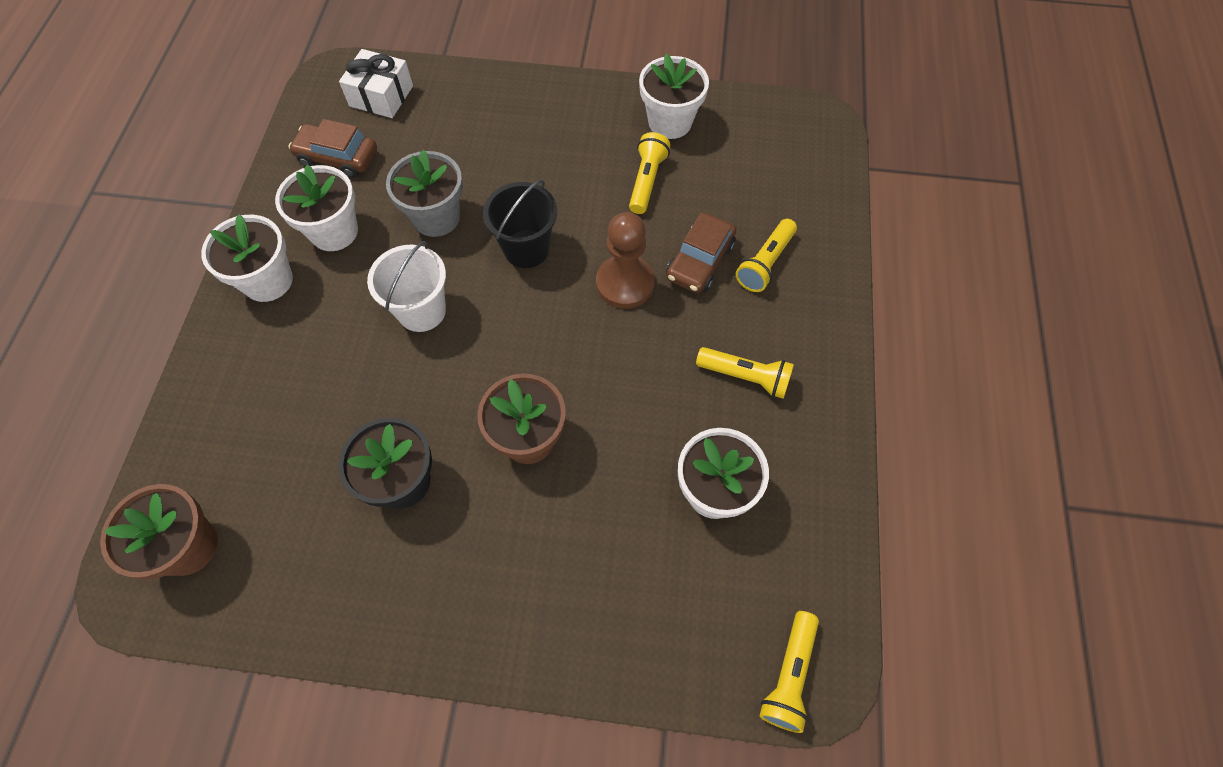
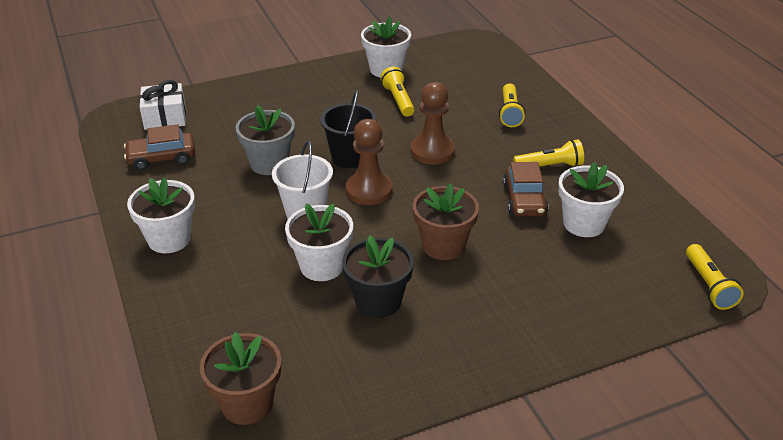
camera: 30 degrees left, 25 degrees down
white flower pot [275,165,358,251] -> white flower pot moved to [285,203,353,281]
brown car [666,213,736,293] -> brown car moved to [503,162,549,216]
none -> brown pawn [346,119,393,205]

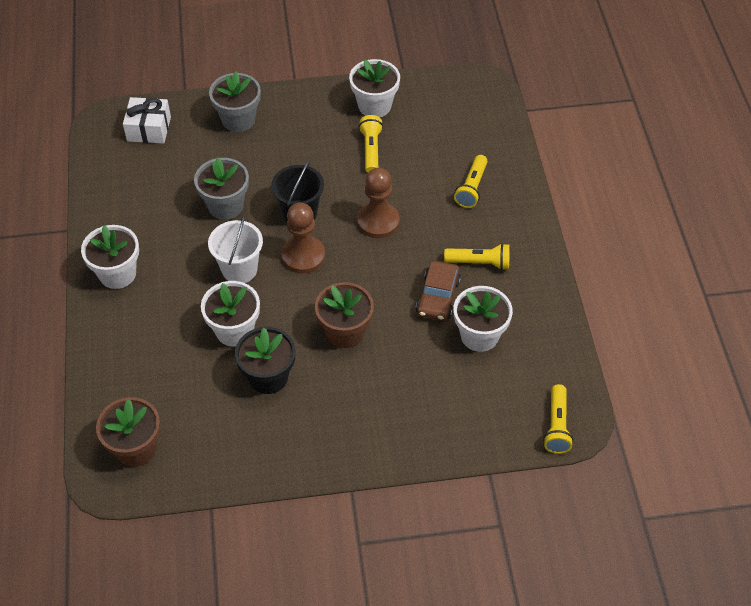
camera: 15 degrees right, 15 degrees up
brown car [124,124,195,170] -> none
none -> grey flower pot [209,71,261,132]

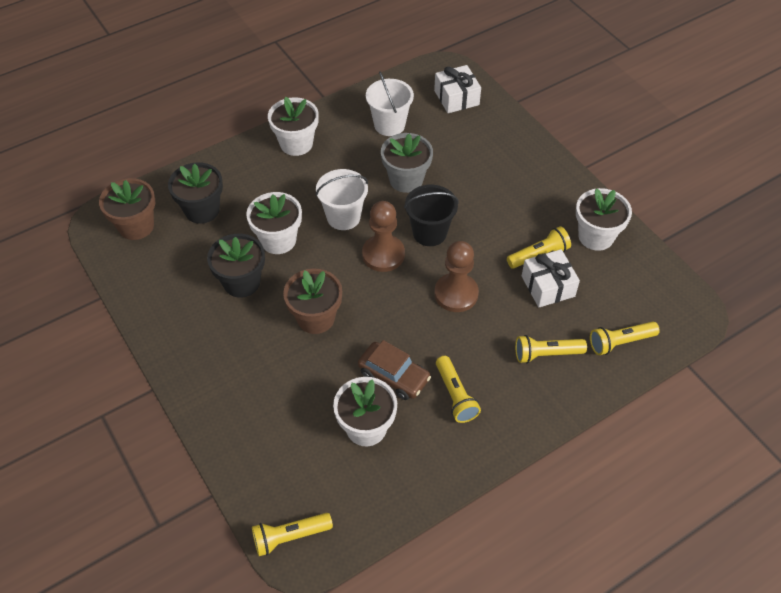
camera: 65 degrees right, 0 degrees up
grey flower pot [209,71,261,132] -> none
brown car [416,261,461,321] -> brown car turned 135 degrees counterclockwise [358,340,431,400]
none -> black flower pot [168,162,223,224]
none -> white bucket [366,71,414,136]
none -> white gift [522,249,580,307]
none -> yellow flashlight [590,322,660,355]

